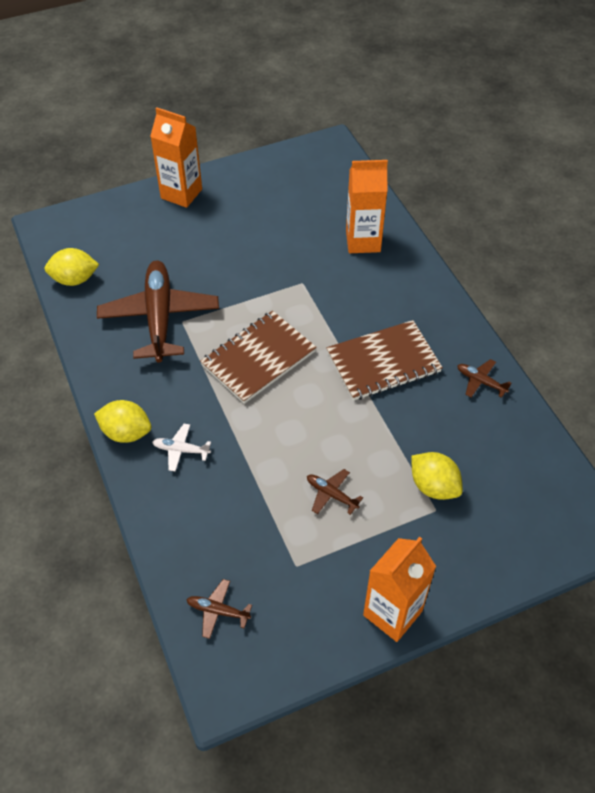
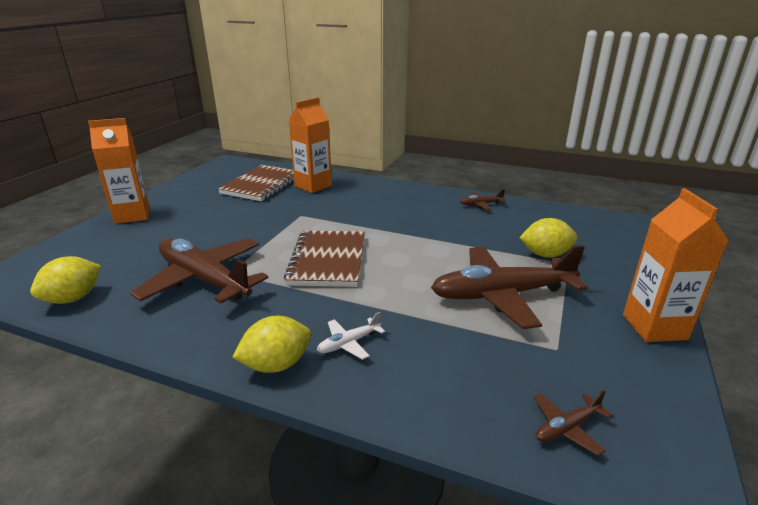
camera: 45 degrees left, 25 degrees down
brown plane [307,469,363,515] -> brown plane [431,245,588,329], size x2.40
brown notebook [326,320,443,401] -> brown notebook moved to [218,165,294,201]

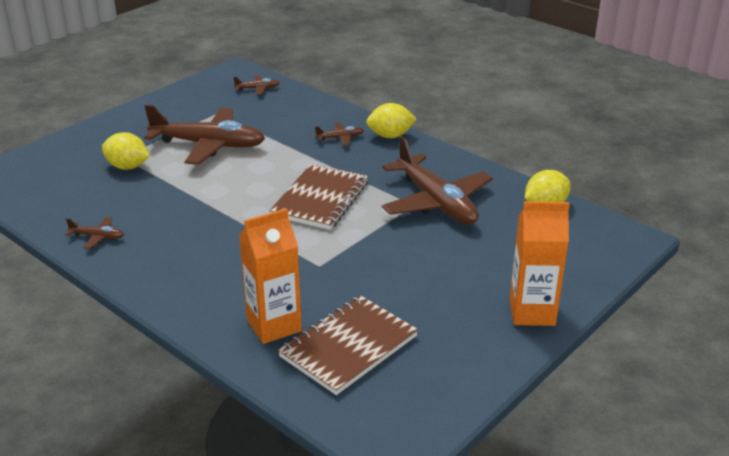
camera: 160 degrees left, 5 degrees up
white plane [317,312,385,360] -> brown plane [315,122,364,145]
orange carton [623,188,729,342] -> none

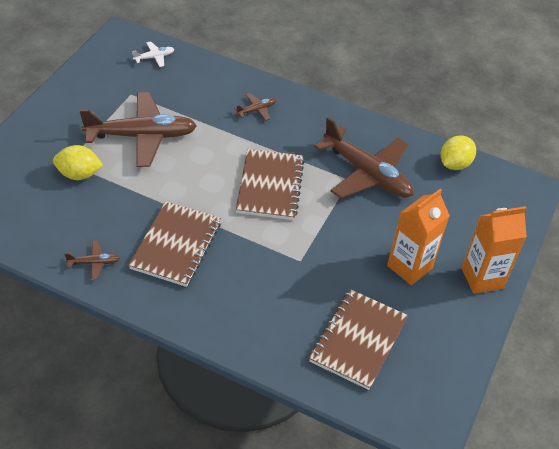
camera: 20 degrees left, 15 degrees up
brown plane [233,75,279,95] -> white plane [132,41,174,67]
orange carton [239,208,302,344] -> orange carton moved to [387,189,450,285]
yellow lemon [366,103,416,138] -> none
none -> brown notebook [129,201,221,287]

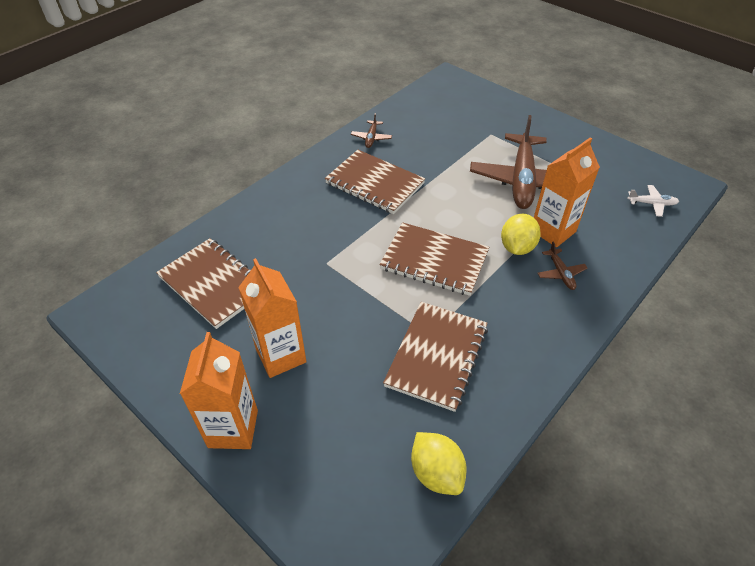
camera: 110 degrees right, 0 degrees up
yellow lemon [53,145,103,180] -> yellow lemon moved to [501,213,541,255]
white plane [132,41,174,67] -> white plane turned 75 degrees counterclockwise [628,185,679,217]
brown plane [314,117,414,199] -> brown notebook [383,302,488,412]
none -> orange carton [534,137,600,247]

